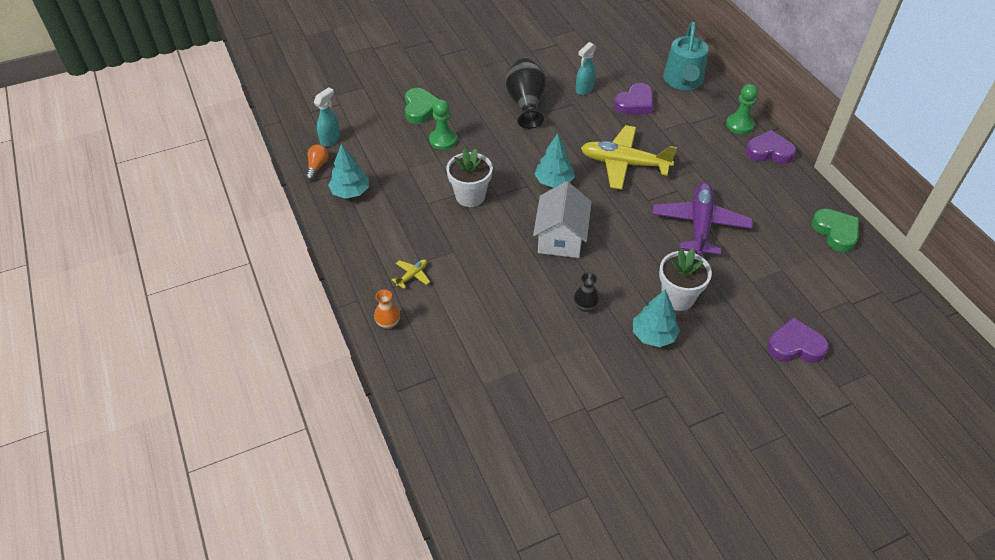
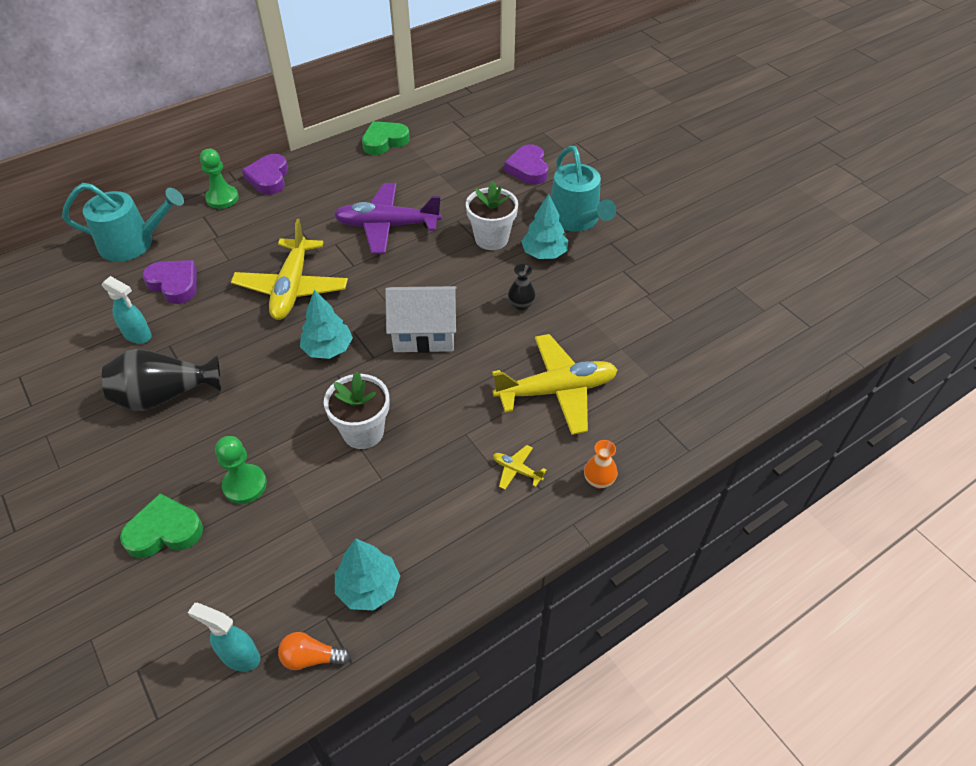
camera: 100 degrees left, 0 degrees up
none -> yellow plane [492,334,618,435]
none -> turquoise watering can [551,146,616,231]

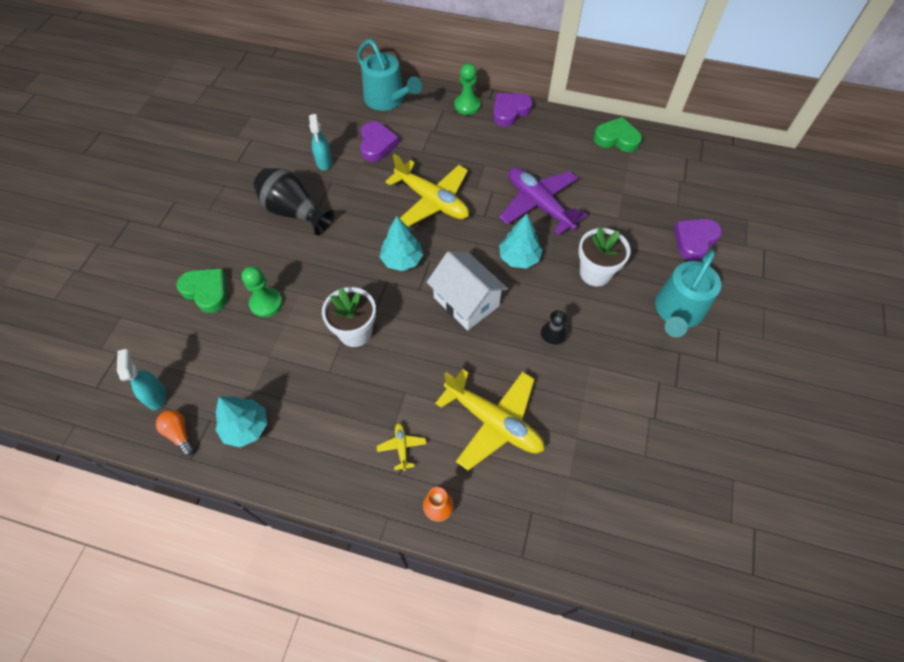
camera: 50 degrees right, 10 degrees up
yellow plane [231,219,348,320] -> yellow plane turned 105 degrees counterclockwise [385,154,469,227]
turquoise tree [521,193,568,259] -> turquoise tree moved to [499,214,542,268]

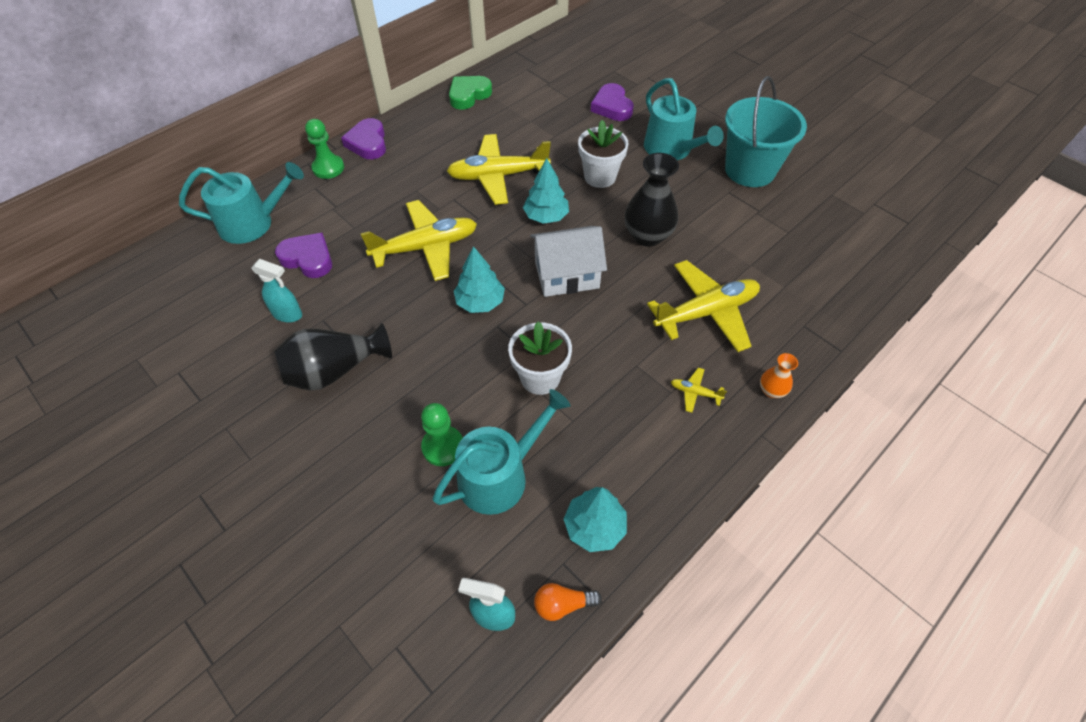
camera: 60 degrees left, 5 degrees down
green heart [176,269,227,313] -> none
purple plane [499,168,587,235] -> yellow plane [447,134,551,205]
black vase [541,310,567,347] -> black vase [625,153,679,247], size x1.99
none -> turquoise watering can [433,389,570,515]
none -> turquoise bucket [725,76,807,187]

